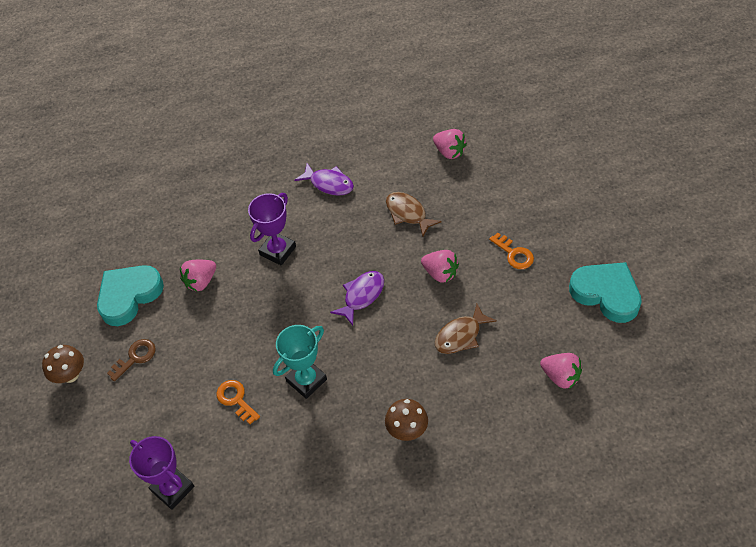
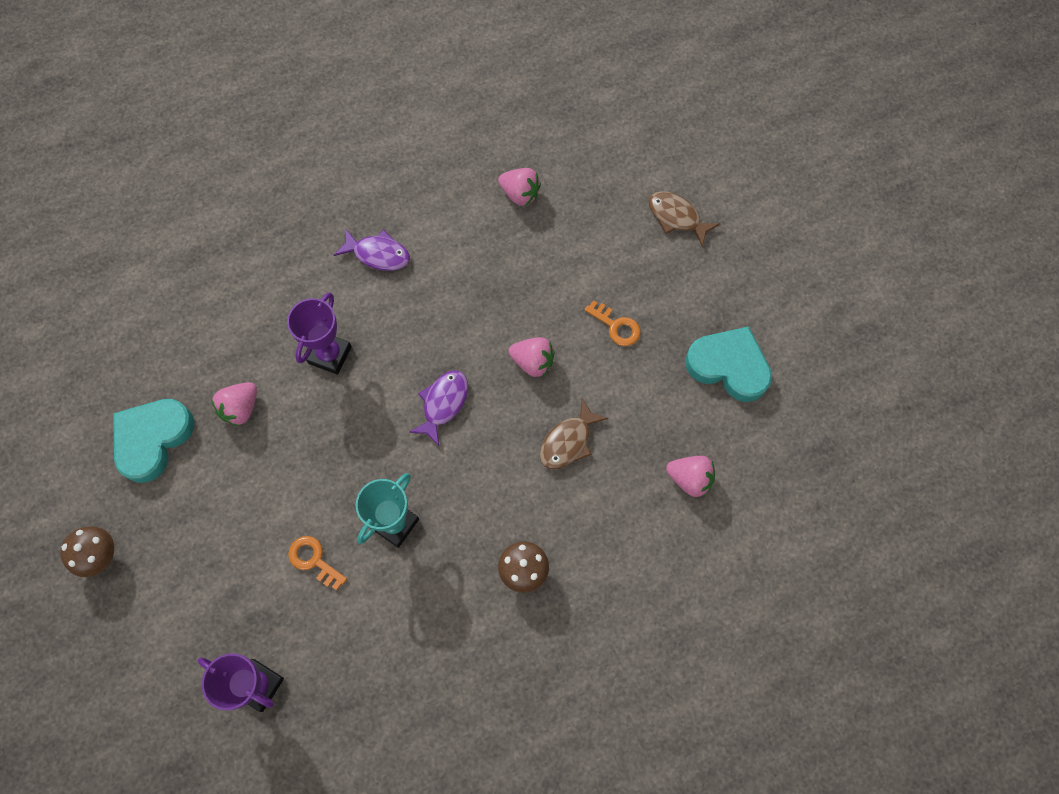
camera: 15 degrees left, 15 degrees up
brown key [107,339,156,382] -> none
brown fish [386,192,442,236] -> brown fish moved to [648,191,720,246]

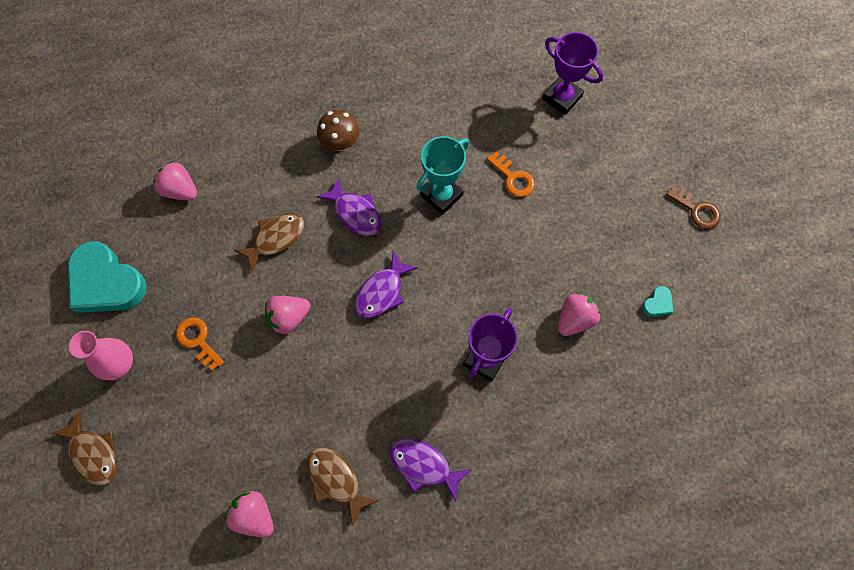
camera: 170 degrees left, 0 degrees up
brown mushroom [60,527,114,577] -> brown key [666,186,721,229]
turquoise heart [113,399,195,483] -> turquoise heart [642,286,674,317], size x0.41
pink strawberry [509,337,555,377] -> pink strawberry turned 60 degrees counterclockwise [265,296,311,335]
none -> pink vase [69,331,133,381]
none -> brown fish [307,447,378,526]
none -> purple fish [317,178,382,236]

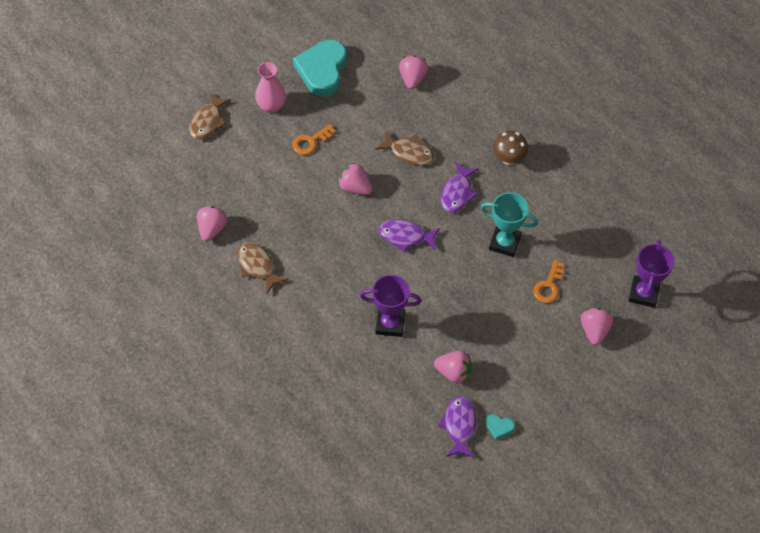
camera: 65 degrees right, 10 degrees down
orange key [176,317,224,371] -> orange key turned 150 degrees counterclockwise [292,124,336,155]
brown fish [307,447,378,526] -> brown fish turned 60 degrees counterclockwise [237,242,288,293]
purple fish [390,439,471,501] -> purple fish moved to [438,396,477,458]
brown key [666,186,721,229] -> none
none -> pink strawberry [581,307,613,345]

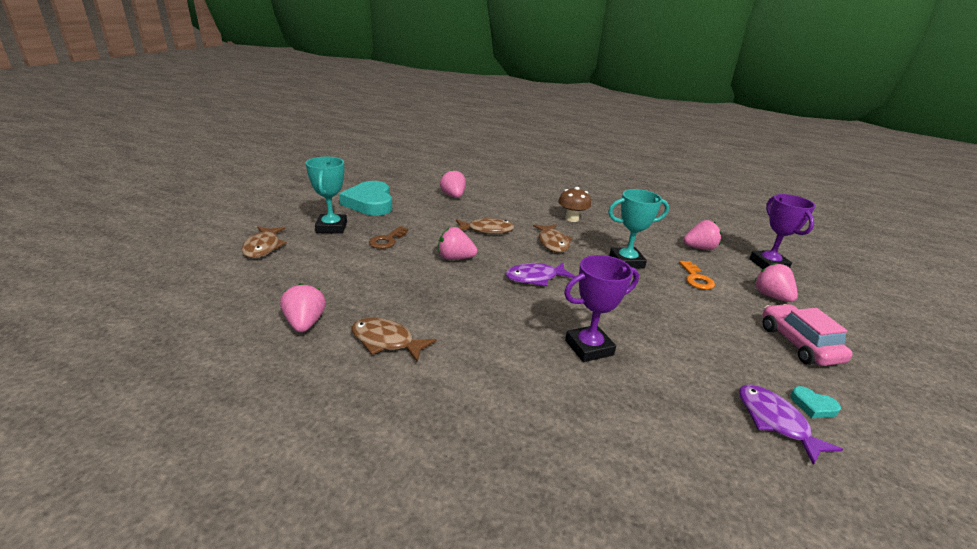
camera: 30 degrees left, 30 degrees down
pink vase [255,62,286,113] -> turquoise trophy [306,157,347,234]
orange key [292,124,336,155] -> brown key [369,226,408,249]
pink strawberry [434,351,472,383] -> pink strawberry moved to [683,220,721,250]
purple fish [441,162,479,213] -> brown fish [533,224,572,253]
turquoise heart [485,414,515,440] -> turquoise heart turned 45 degrees clockwise [790,386,841,418]
none -> pink car [763,304,853,366]

